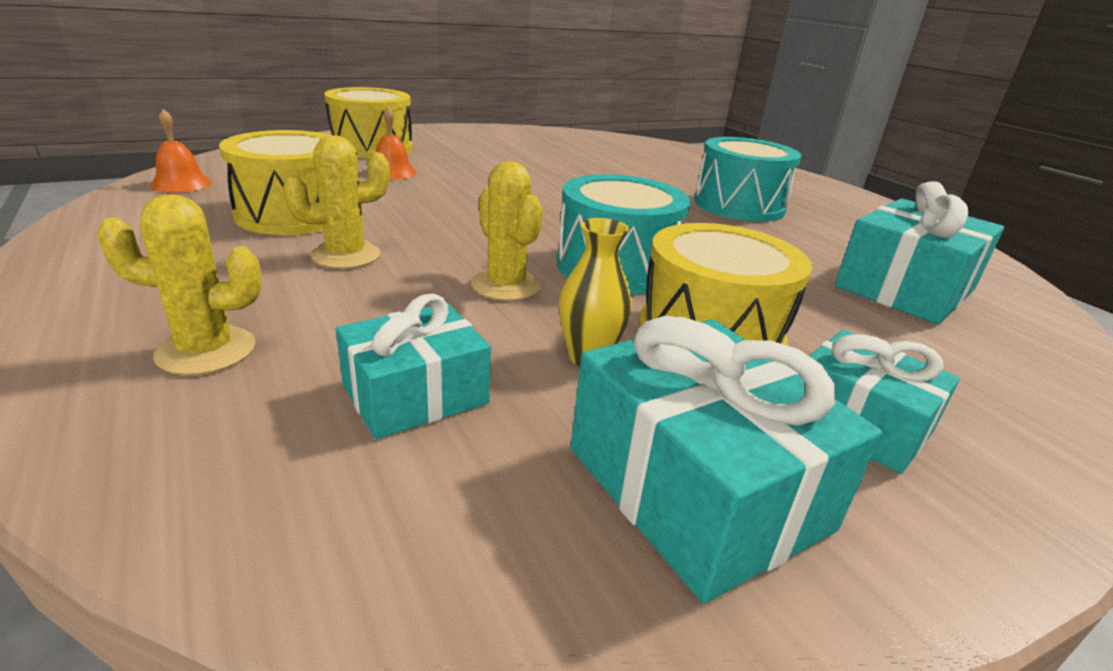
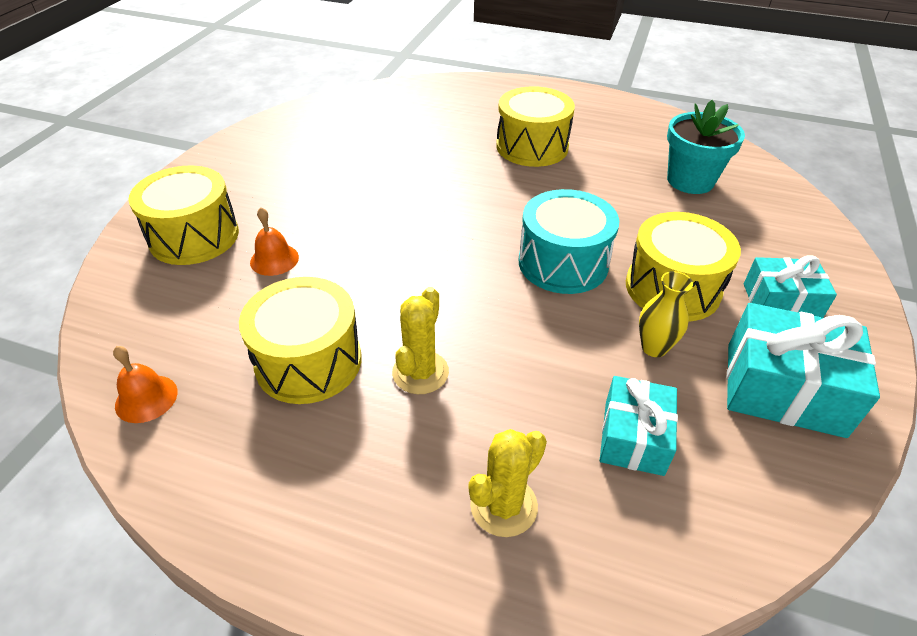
camera: 40 degrees left, 15 degrees up
yellow cactus [471,161,543,301] -> none
turquoise drum [694,137,801,222] -> yellow drum [496,86,575,167]
turquoise gift [835,181,1004,325] -> turquoise flower pot [667,100,745,194]

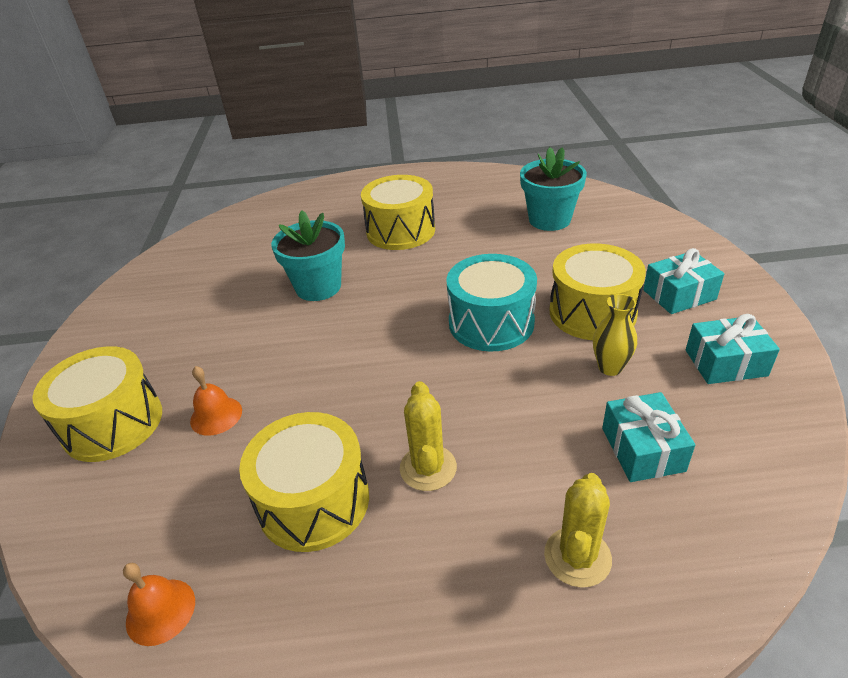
camera: 20 degrees left, 5 degrees down
turquoise gift [727,303,880,438] -> turquoise gift [686,314,780,384], size x0.65
none -> turquoise flower pot [271,210,345,301]

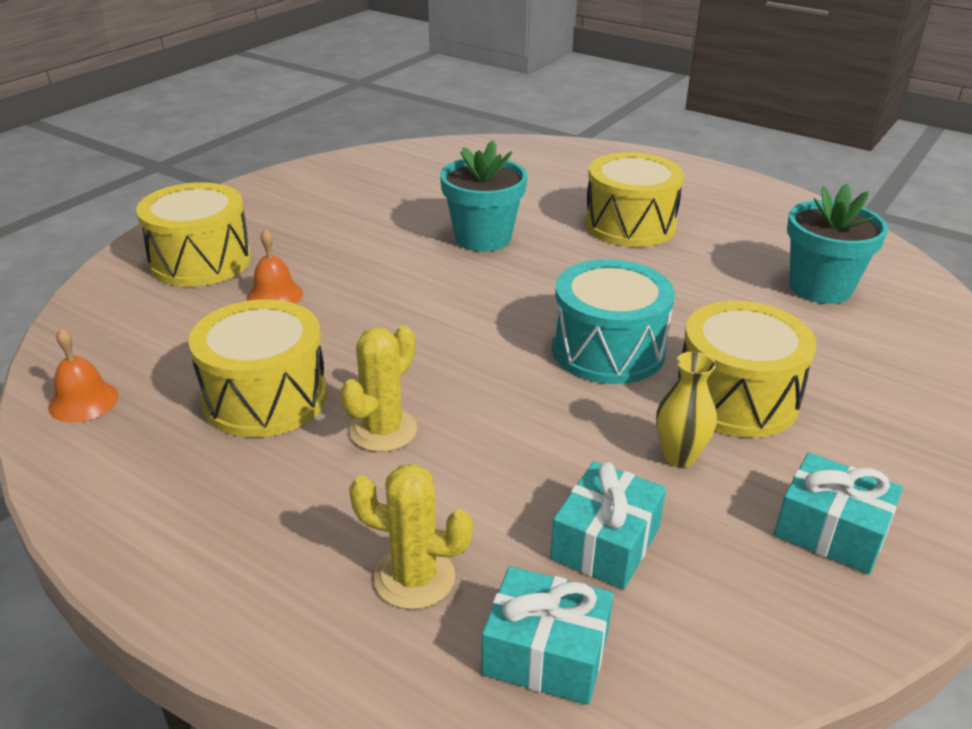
camera: 35 degrees right, 5 degrees down
yellow cactus [544,473,612,588] -> yellow cactus turned 45 degrees clockwise [349,464,473,609]
turquoise gift [643,248,724,314] -> turquoise gift moved to [481,566,613,705]

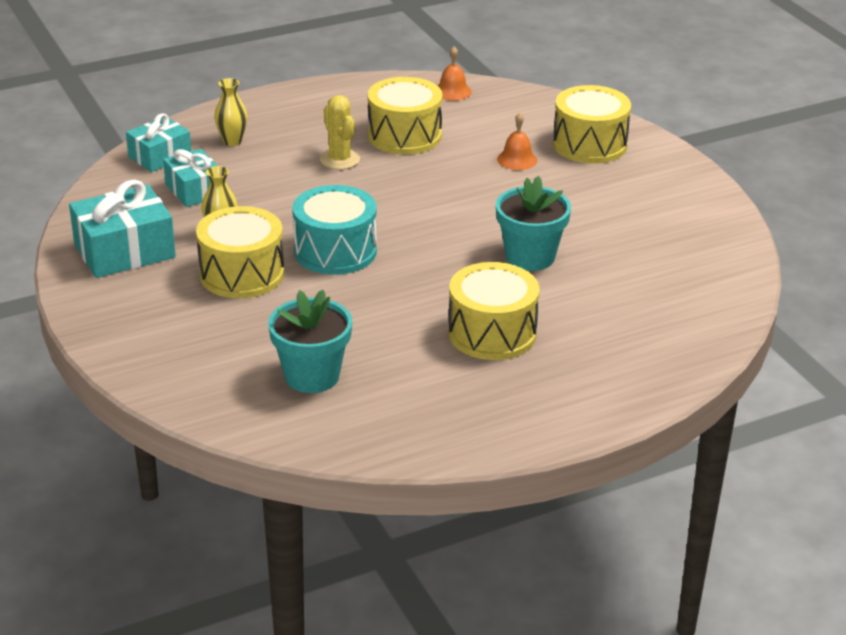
camera: 120 degrees right, 0 degrees up
yellow cactus [349,464,473,609] -> yellow vase [214,78,248,146]
turquoise gift [774,452,903,574] -> turquoise gift [69,180,176,278], size x1.55

